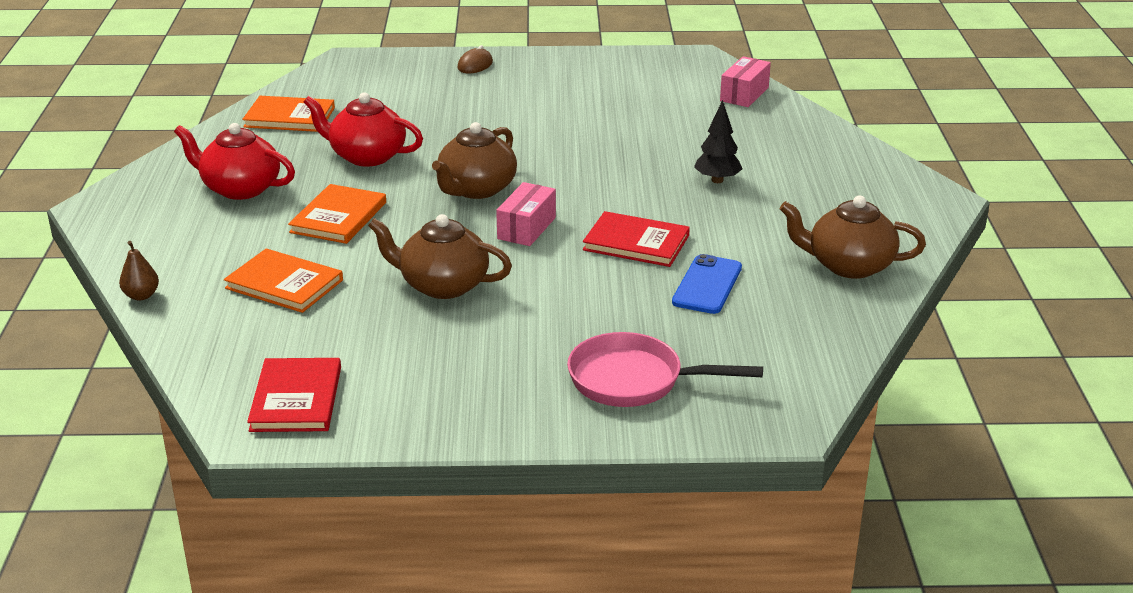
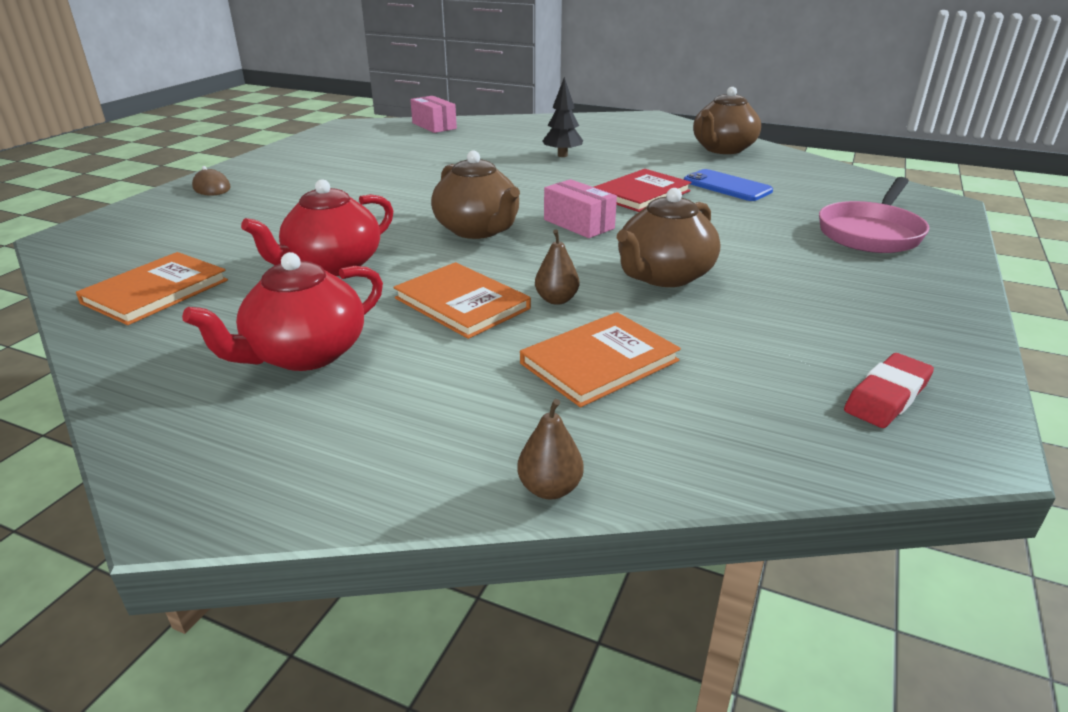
camera: 65 degrees left, 0 degrees up
red book [247,358,341,432] -> red eraser [844,353,934,428]
none -> brown pear [535,229,579,305]

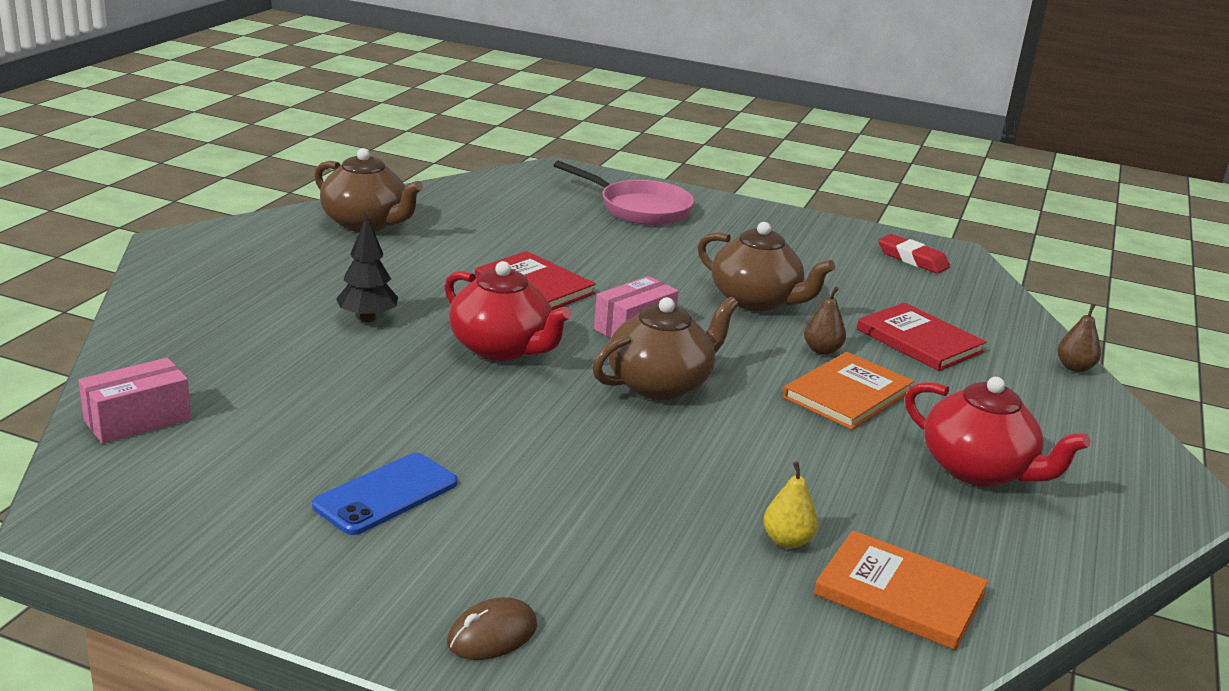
camera: 95 degrees left, 5 degrees down
red teapot [241,179,393,276] -> red teapot moved to [444,261,572,361]
orange book [520,312,681,407] -> red book [857,303,986,371]
blue phone [684,169,773,201] -> blue phone moved to [312,453,458,535]
none -> yellow pear [763,461,818,549]

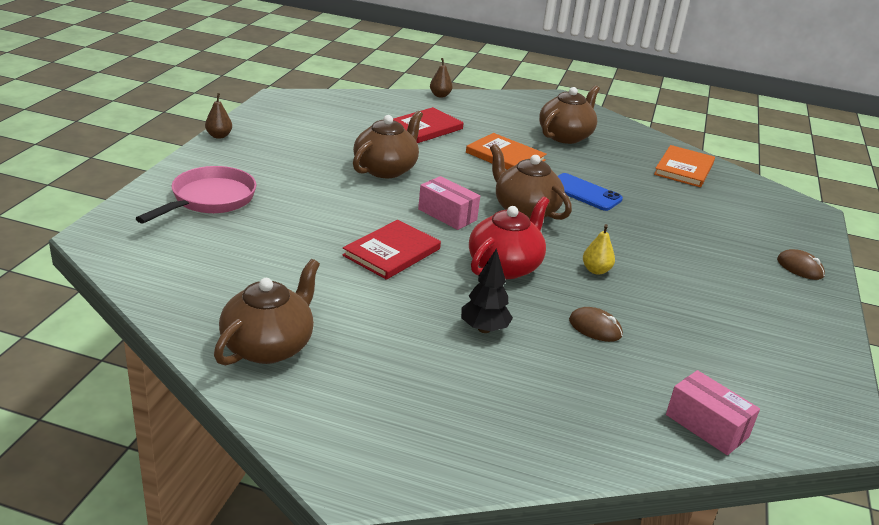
camera: 95 degrees left, 5 degrees up
blue phone [312,453,458,535] -> blue phone moved to [558,173,623,211]
yellow pear [763,461,818,549] -> yellow pear moved to [583,224,615,275]
brown pear [804,287,846,355] -> brown pear moved to [205,93,232,139]
red eraser [878,234,950,274] -> none
red teapot [905,377,1090,487] -> brown teapot [539,85,600,144]
none -> brown mouse [569,307,623,342]

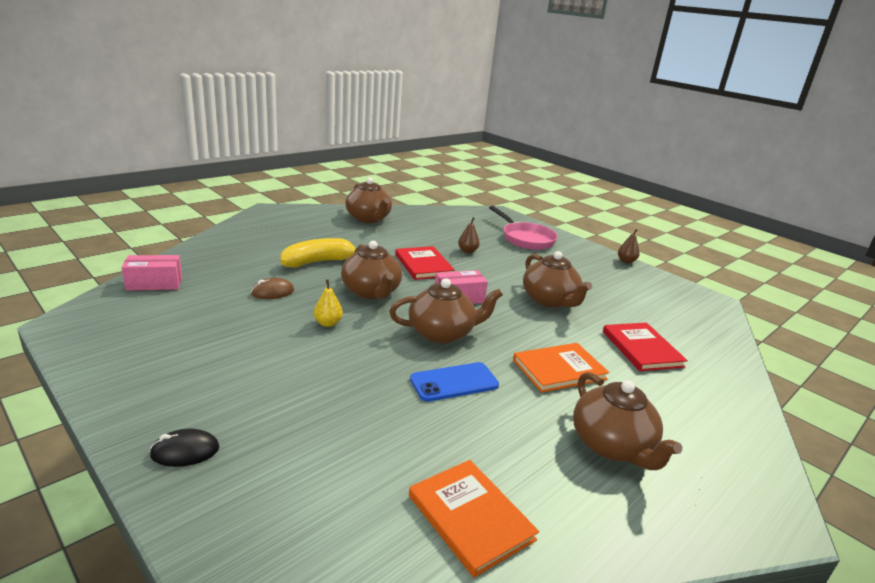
camera: 120 degrees right, 5 degrees down
brown pear [430,58,452,98] -> brown pear moved to [458,217,480,253]
black tree [461,248,513,333] -> yellow banana [280,238,357,267]
red teapot [469,197,549,279] -> brown teapot [341,241,402,299]
brown mouse [777,249,825,280] -> black mouse [149,429,219,467]

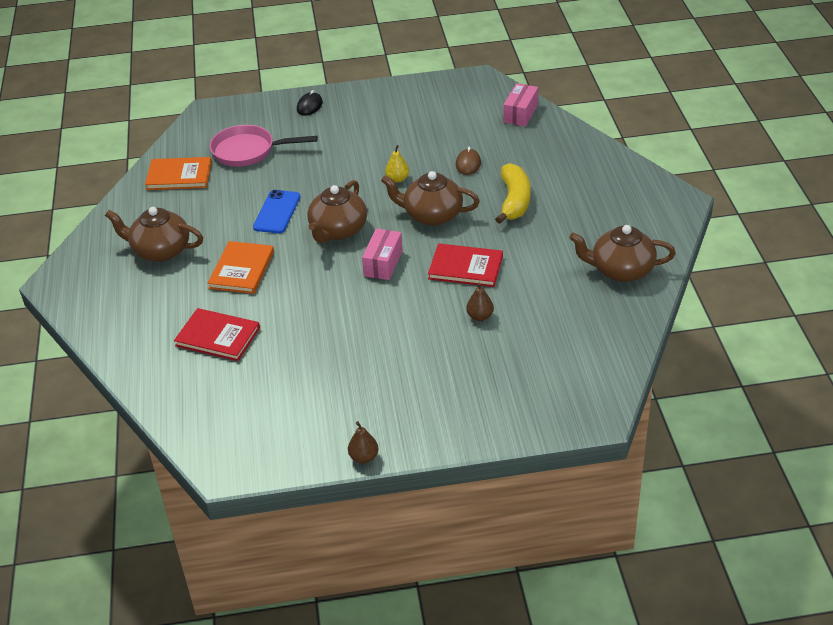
camera: 130 degrees right, 15 degrees up
pink pan [489,206,558,250] -> pink pan moved to [210,125,318,167]
brown teapot [523,251,592,308] -> none

